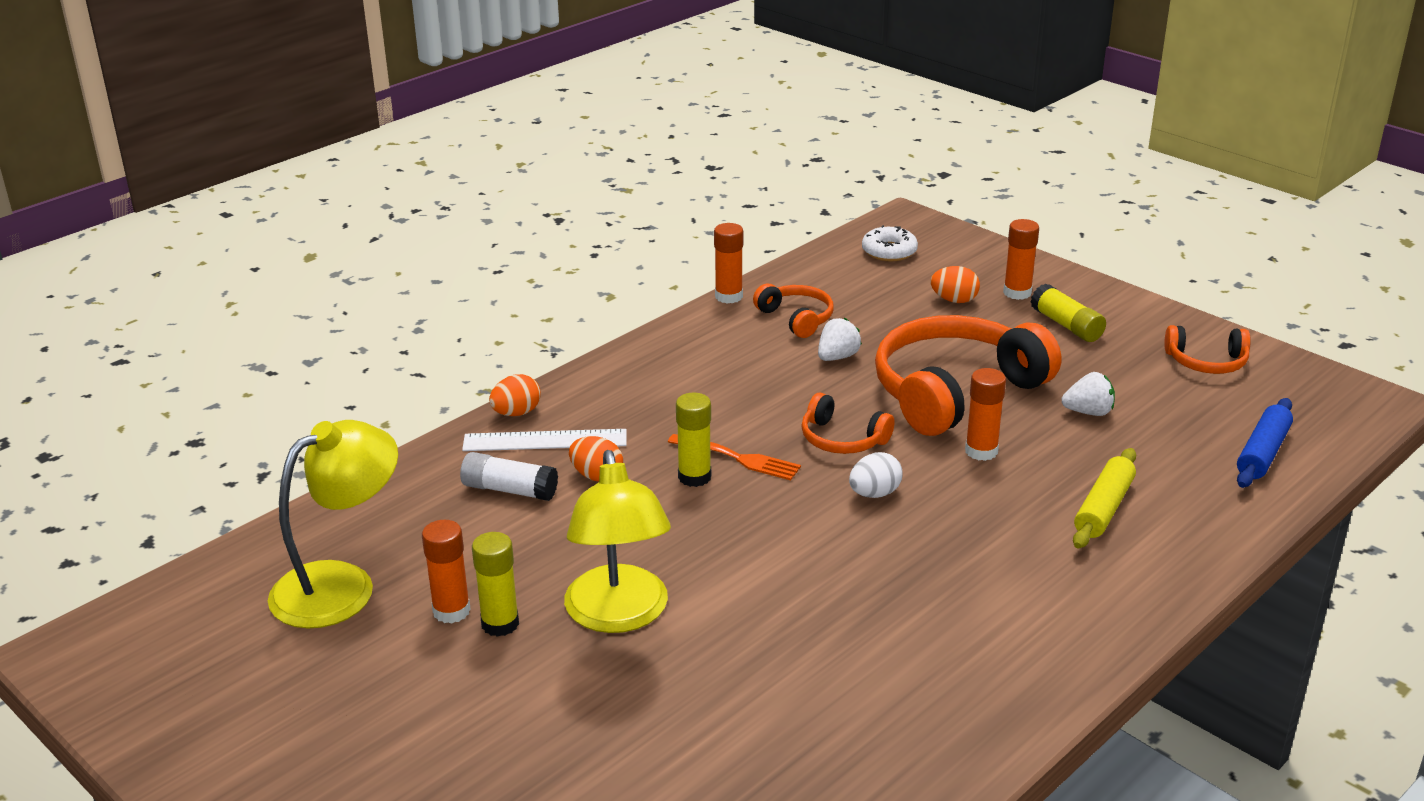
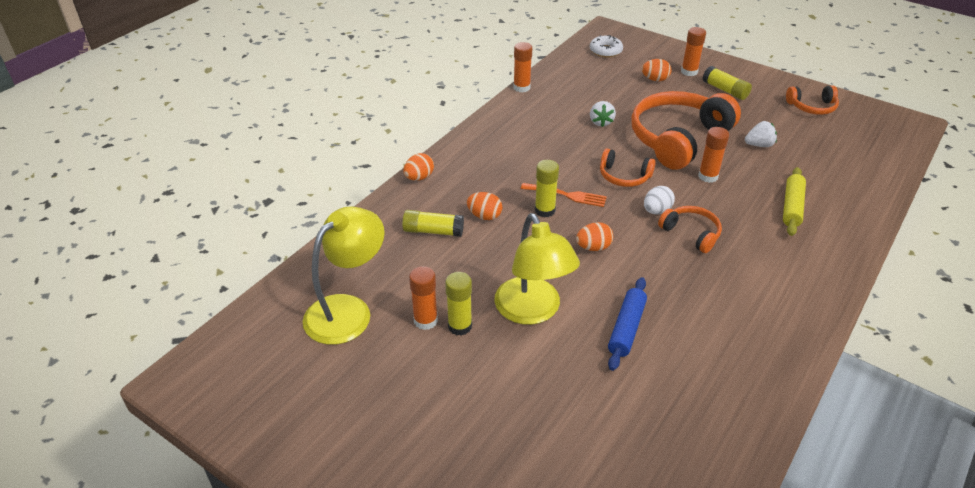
camera: 10 degrees left, 10 degrees up
white glue stick [460,452,558,501] -> yellow glue stick [402,210,464,237]
white ruler [462,429,627,451] -> none
orange headphones [753,284,834,338] -> orange headphones moved to [658,206,722,253]
white strawberry [818,318,862,361] -> white strawberry turned 150 degrees clockwise [590,101,616,127]
blue rolling pin [1237,398,1293,488] -> blue rolling pin moved to [608,277,647,371]
none -> orange egg [576,222,613,251]

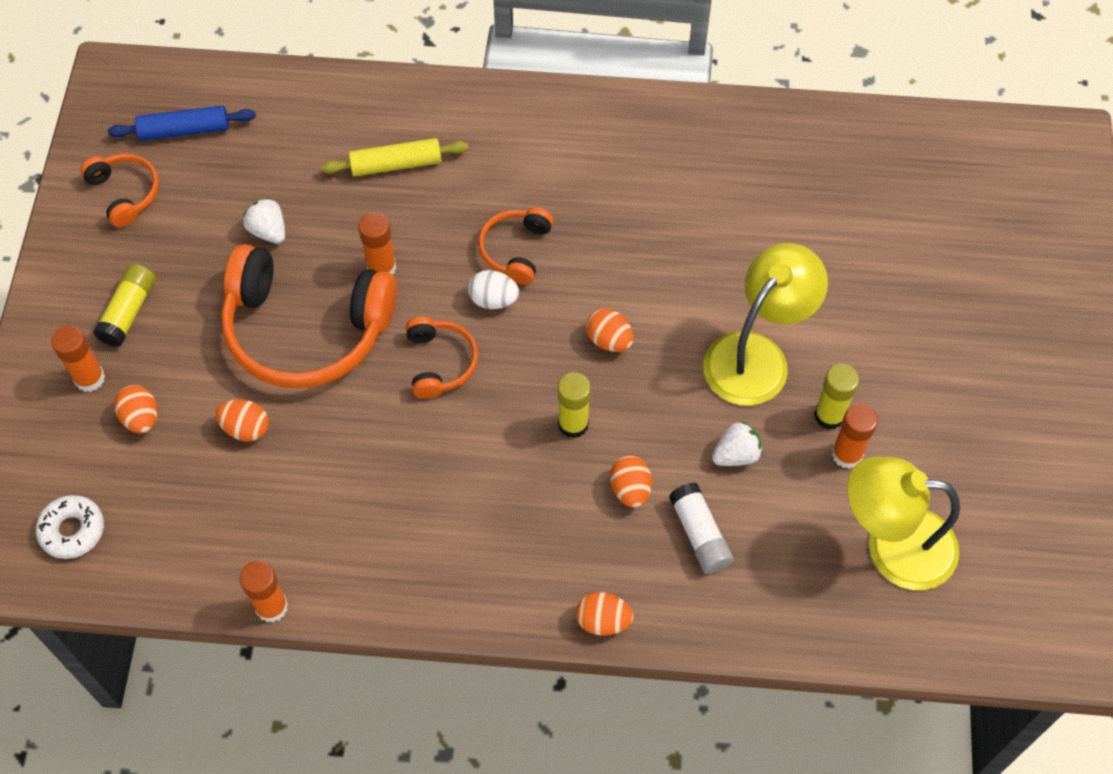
camera: 120 degrees left, 20 degrees up
yellow glue stick [402,210,464,237] -> white glue stick [669,483,734,574]
orange fork [521,183,607,207] -> none
white strawberry [590,101,616,127] -> white strawberry moved to [712,421,763,466]
blue rolling pin [608,277,647,371] -> blue rolling pin moved to [108,105,256,141]
none -> orange egg [215,399,269,442]

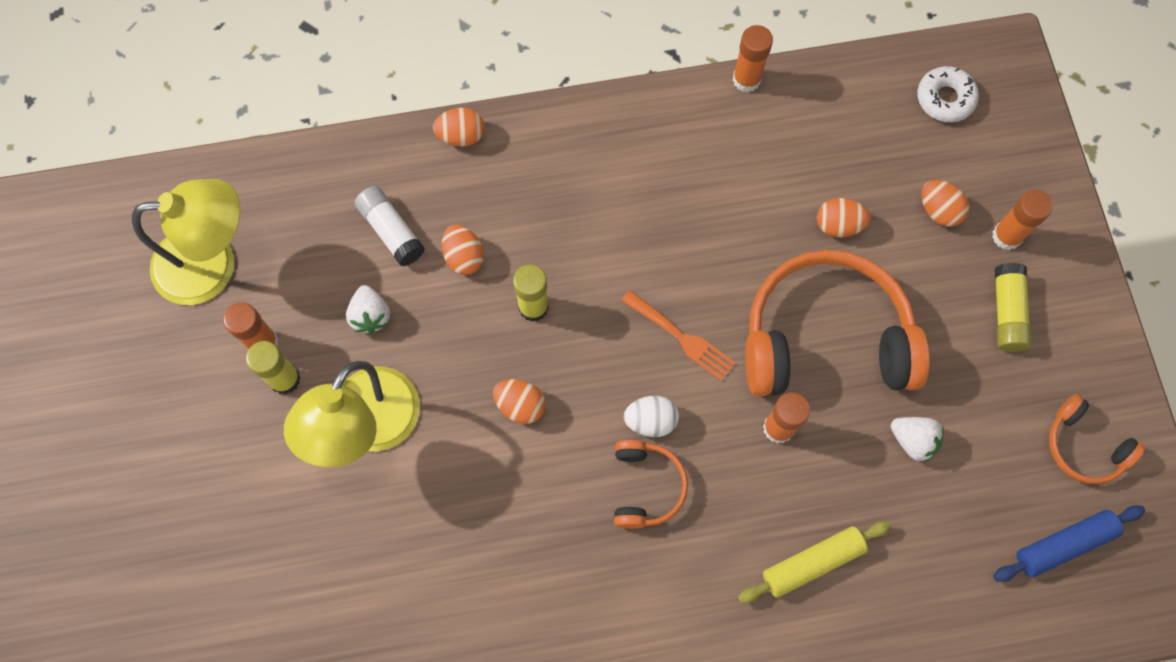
camera: 165 degrees right, 10 degrees up
orange headphones [406,317,478,399] -> orange fork [621,290,736,382]
white strawberry [712,421,763,466] -> white strawberry turned 60 degrees counterclockwise [346,285,390,333]

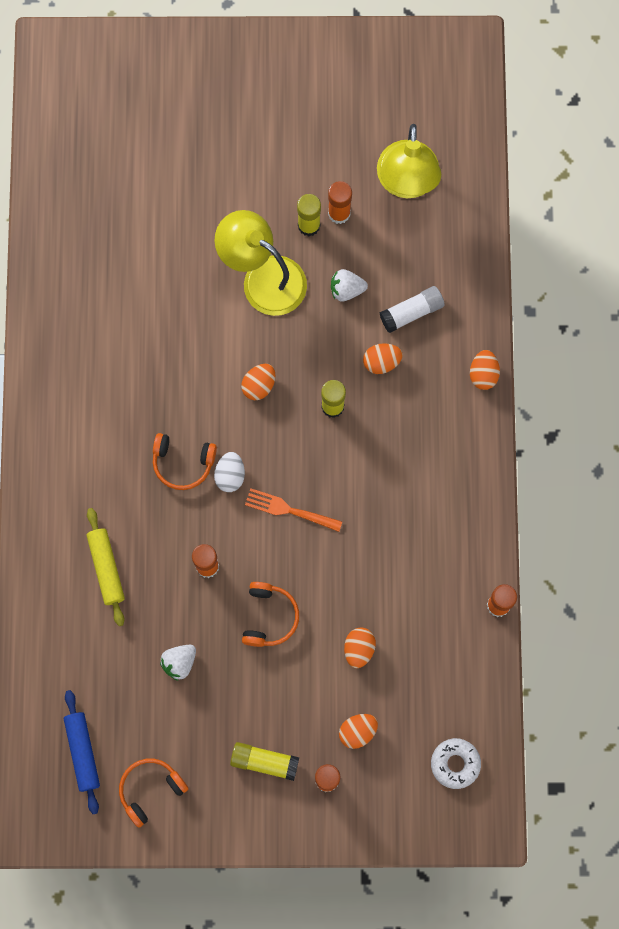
camera: 100 degrees right, 5 degrees up
orange fork [621,290,736,382] -> orange fork turned 60 degrees clockwise [245,489,342,532]
orange headphones [745,250,930,396] -> orange headphones [242,582,299,647], size x0.48

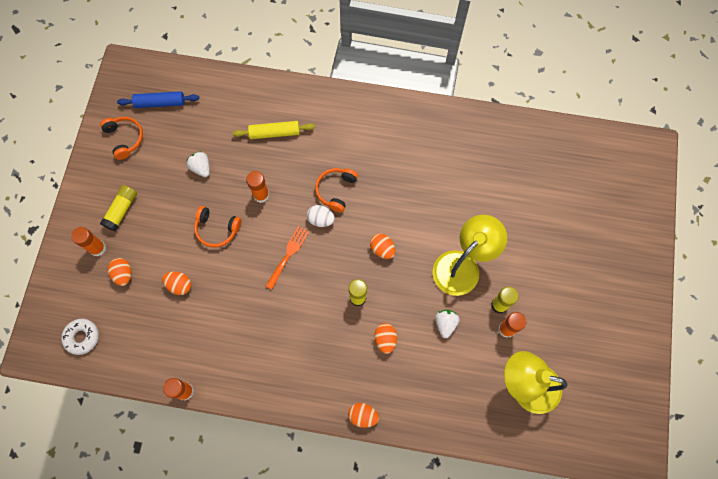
camera: 100 degrees right, 5 degrees down
white glue stick [380,286,445,333] -> none

